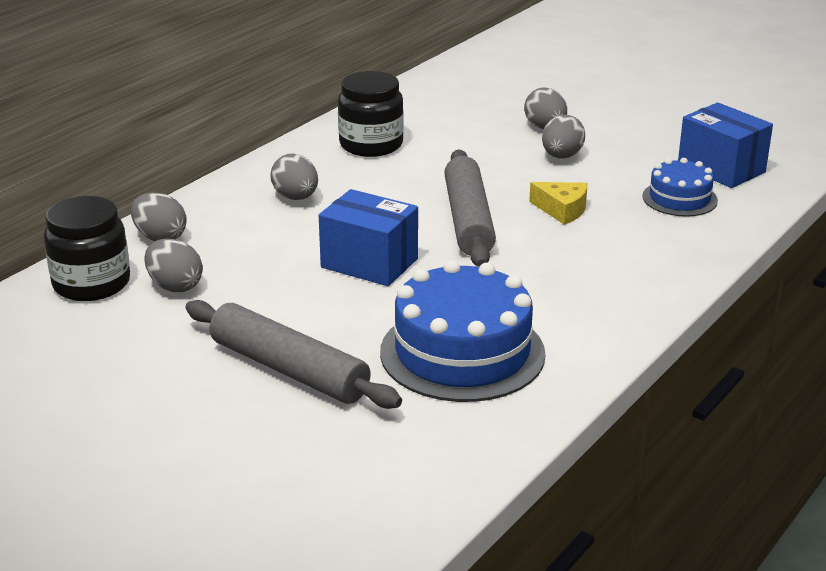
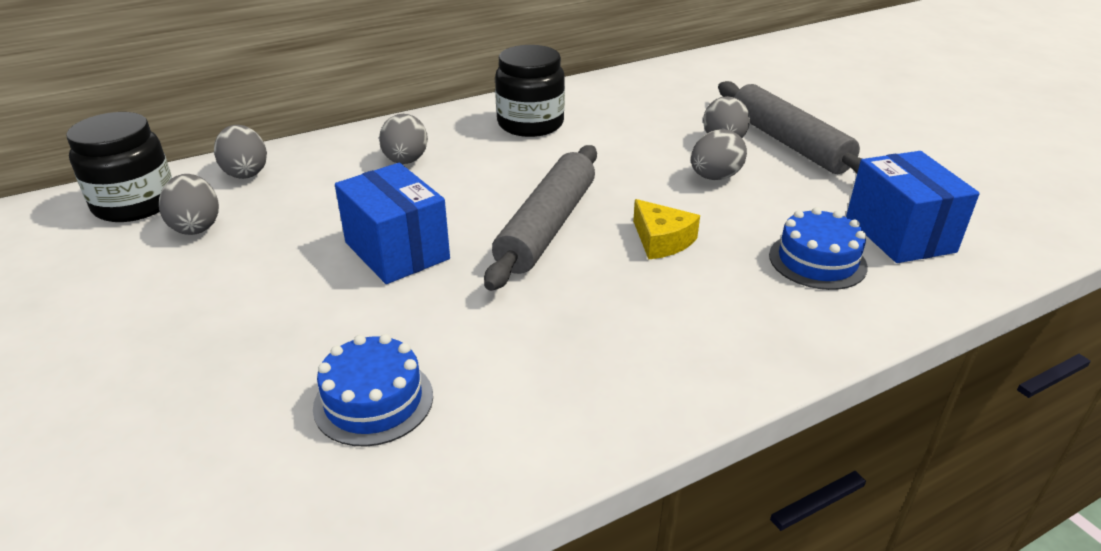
camera: 25 degrees right, 5 degrees up
grey rolling pin [186,300,402,409] -> grey rolling pin moved to [718,81,862,174]
blue cake [380,260,545,402] -> blue cake [313,334,433,447], size x0.55

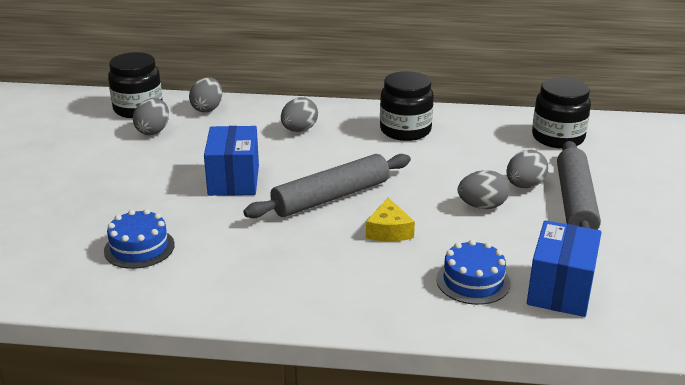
camera: 35 degrees right, 5 degrees down
none -> black jar [532,78,591,149]

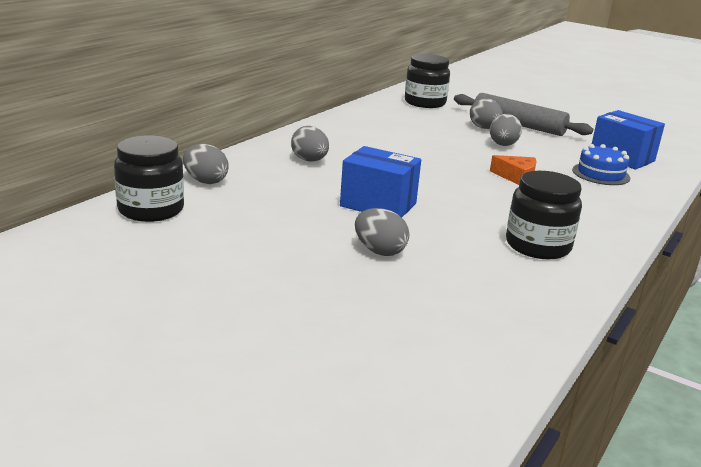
camera: 65 degrees left, 5 degrees down
blue cake [104,209,175,269] -> none
grey egg [133,98,169,135] -> grey egg moved to [355,208,409,256]
grey rolling pin [243,154,411,218] -> none
yellow cheese [366,198,415,241] -> orange cheese [490,155,537,185]
black jar [380,71,434,141] -> black jar moved to [506,171,582,259]

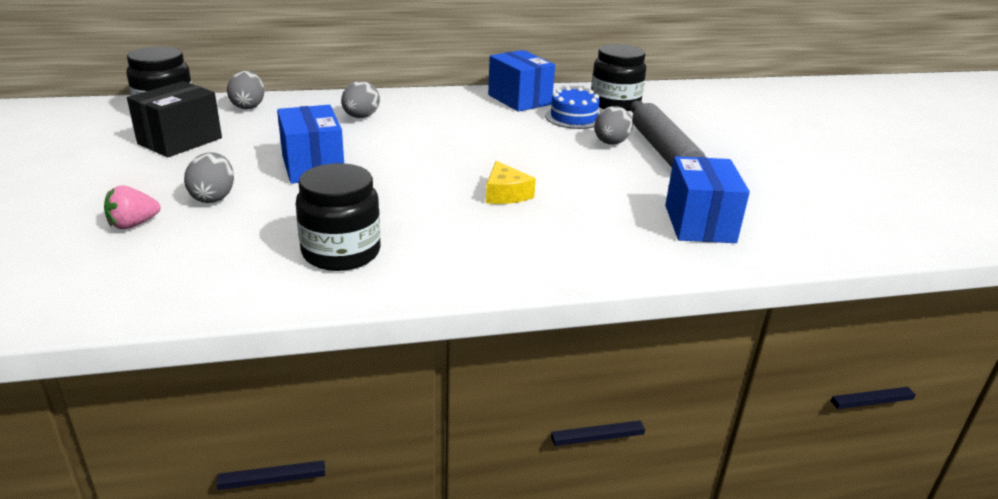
camera: 45 degrees right, 5 degrees up
grey egg [490,114,522,146] -> none
orange cheese [490,155,537,185] -> yellow cheese [486,161,536,204]
blue cake [572,144,630,185] -> blue cake moved to [545,87,600,129]
none -> pink strawberry [104,186,160,229]
none -> black box [127,81,222,157]
none -> blue box [488,50,555,112]

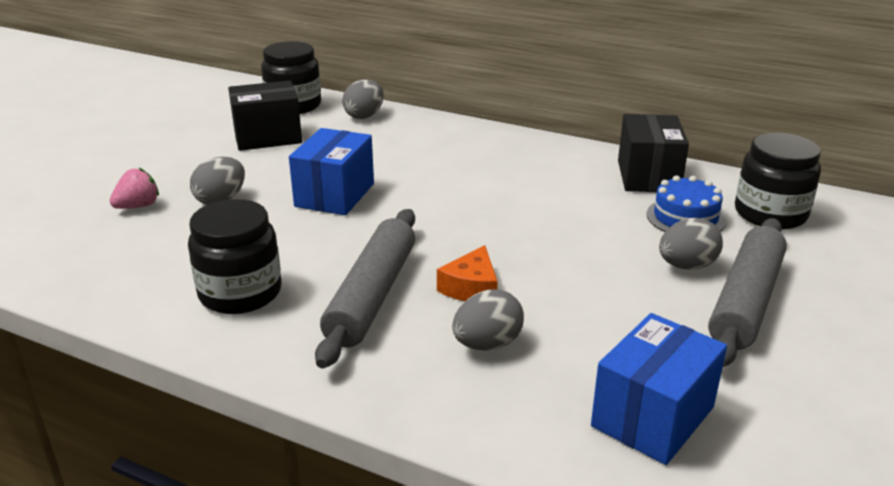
camera: 40 degrees right, 0 degrees up
pink strawberry [104,186,160,229] -> pink strawberry turned 135 degrees clockwise [110,168,159,209]
grey egg [341,81,380,118] -> grey egg moved to [452,289,524,350]
yellow cheese [486,161,536,204] -> orange cheese [437,245,498,301]
blue box [488,50,555,112] -> black box [618,114,689,192]
none -> grey rolling pin [315,209,415,368]

